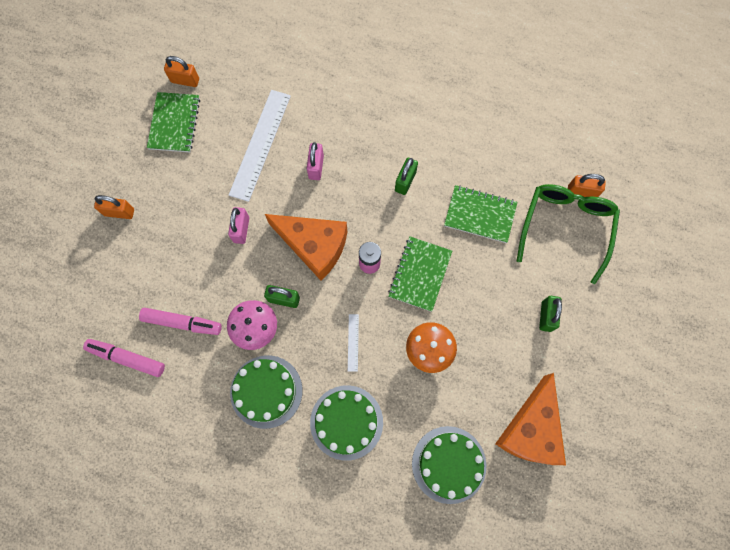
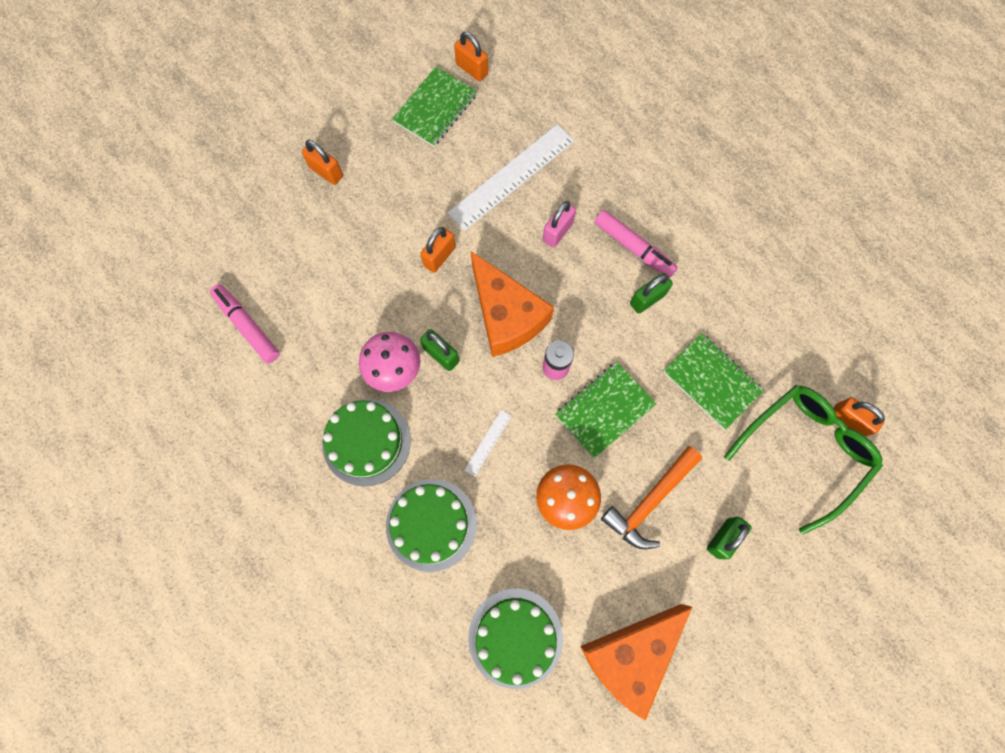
camera: 30 degrees right, 0 degrees up
pink marker [139,308,222,335] -> pink marker moved to [595,210,678,278]
pink padlock [228,207,249,244] -> orange padlock [420,227,456,273]
none -> orange hammer [601,446,702,549]

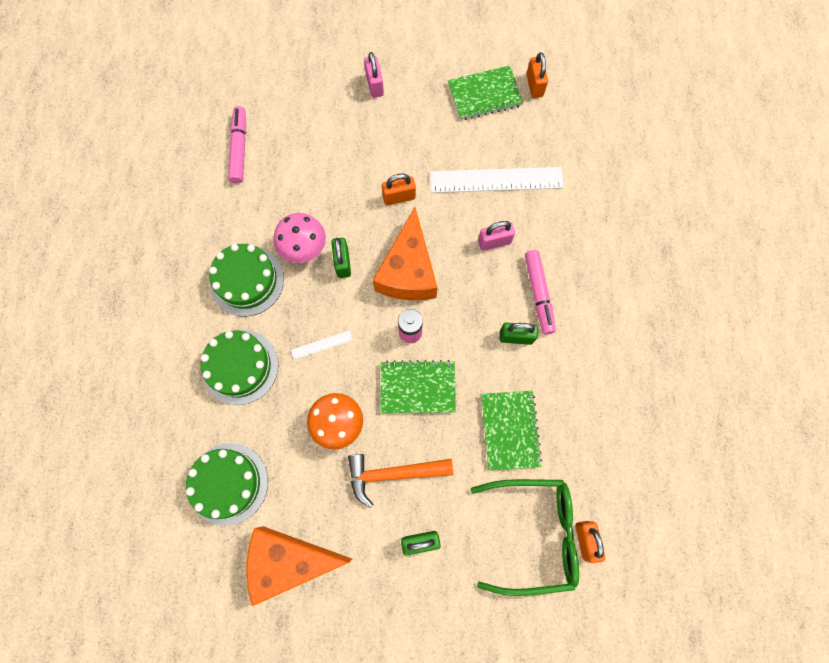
camera: 40 degrees right, 0 degrees up
orange padlock [302,140,343,185] -> pink padlock [364,52,384,98]

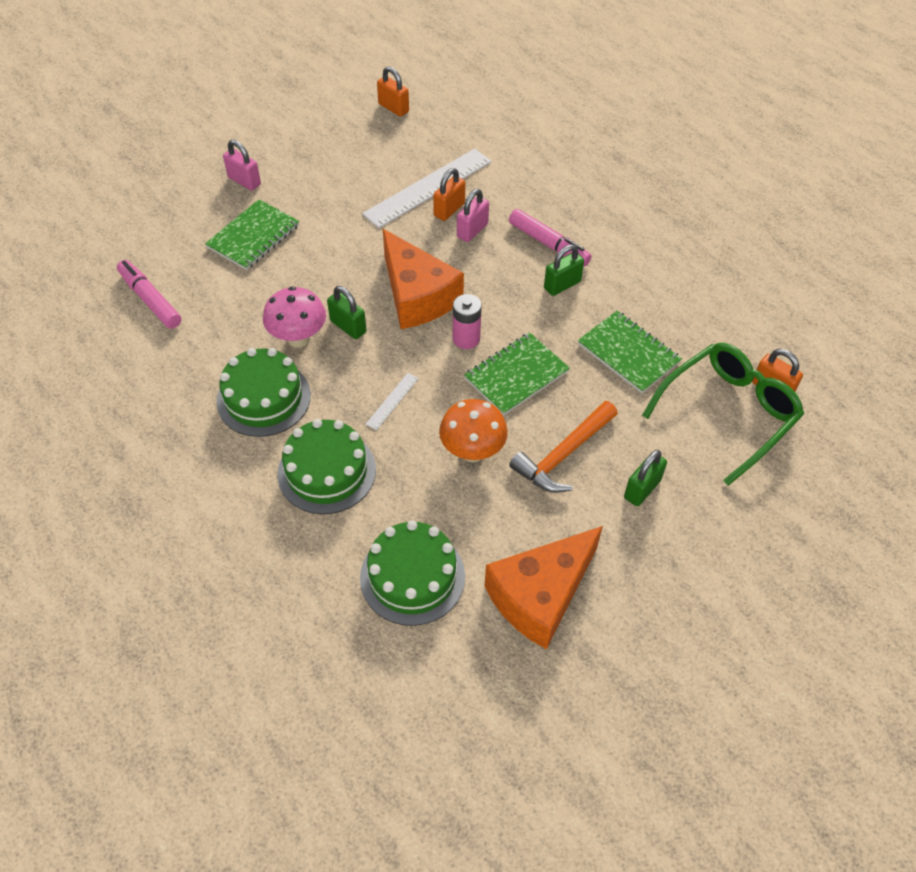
camera: 40 degrees left, 20 degrees down
orange padlock [382,174,416,205] -> orange padlock moved to [433,168,465,221]
green notebook [448,65,523,120] -> green notebook moved to [205,199,299,270]

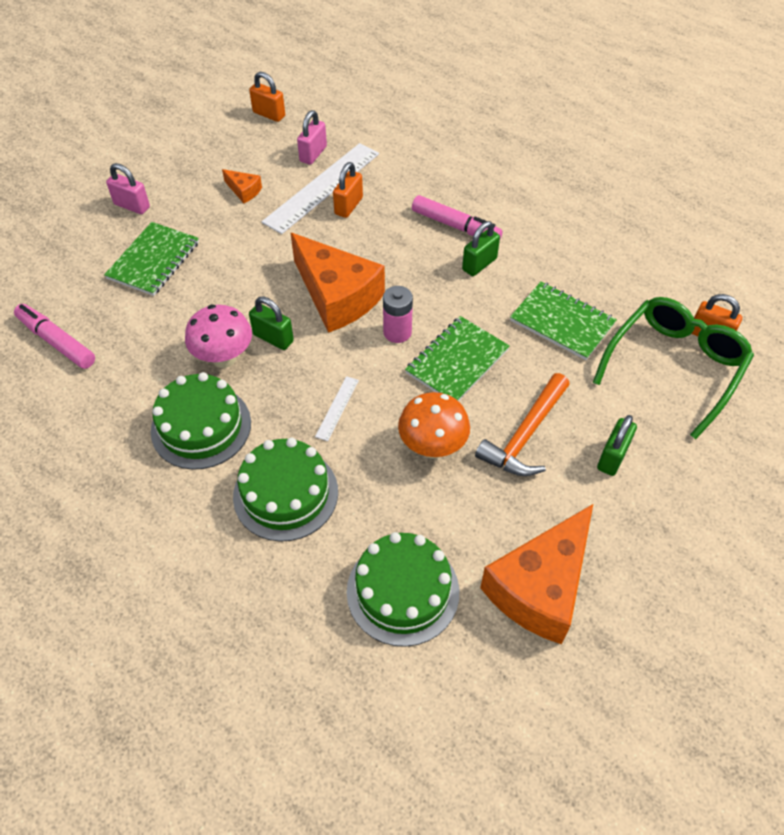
camera: 10 degrees left, 0 degrees up
pink padlock [457,189,489,242] -> pink padlock moved to [297,110,327,165]
none -> orange cheese [222,169,262,203]

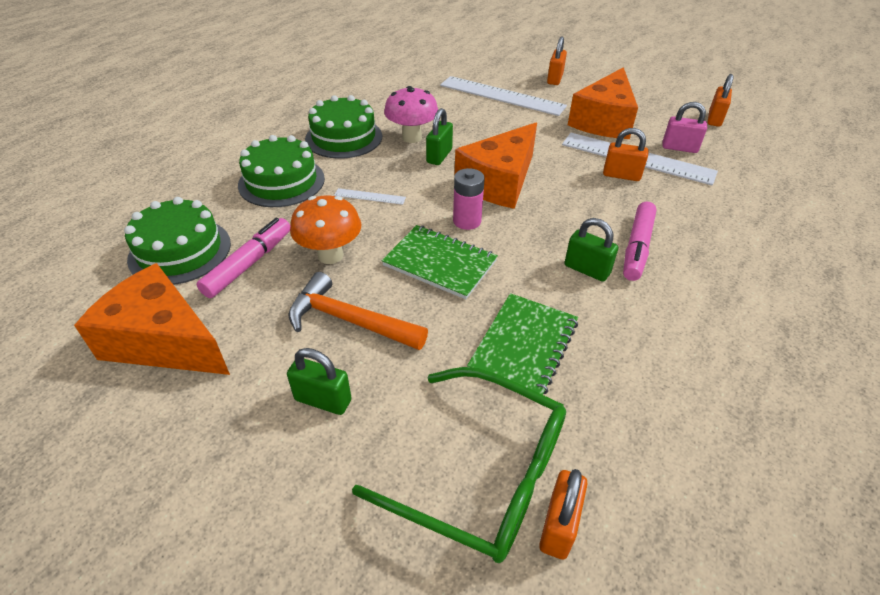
camera: 80 degrees right, 10 degrees down
pink marker [14,304,95,369] -> pink marker moved to [197,218,290,298]
green notebook [104,222,199,296] -> white ruler [440,76,567,116]
pink padlock [106,163,150,214] -> orange padlock [547,36,567,85]
orange cheese [222,169,262,203] -> orange cheese [568,67,638,139], size x2.36

